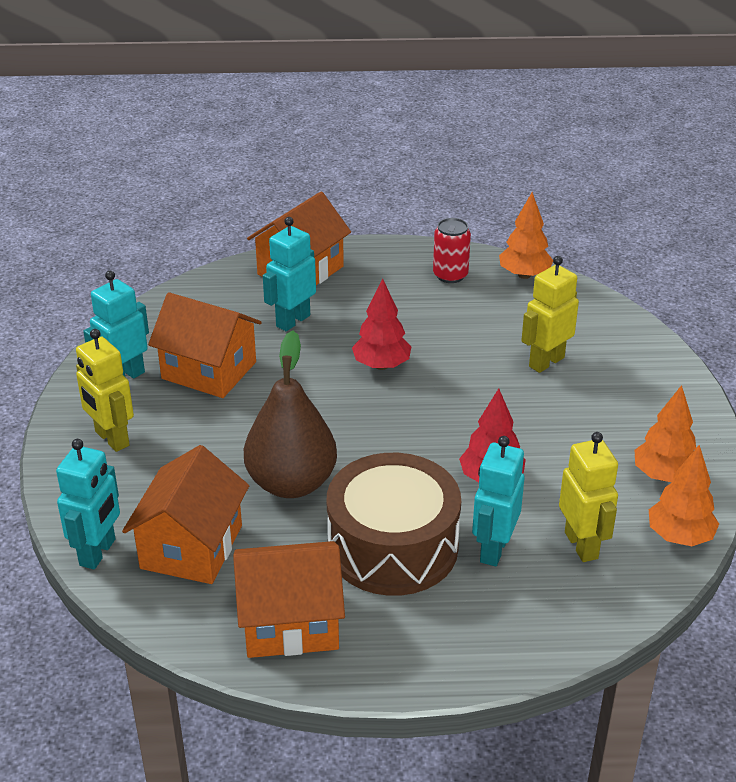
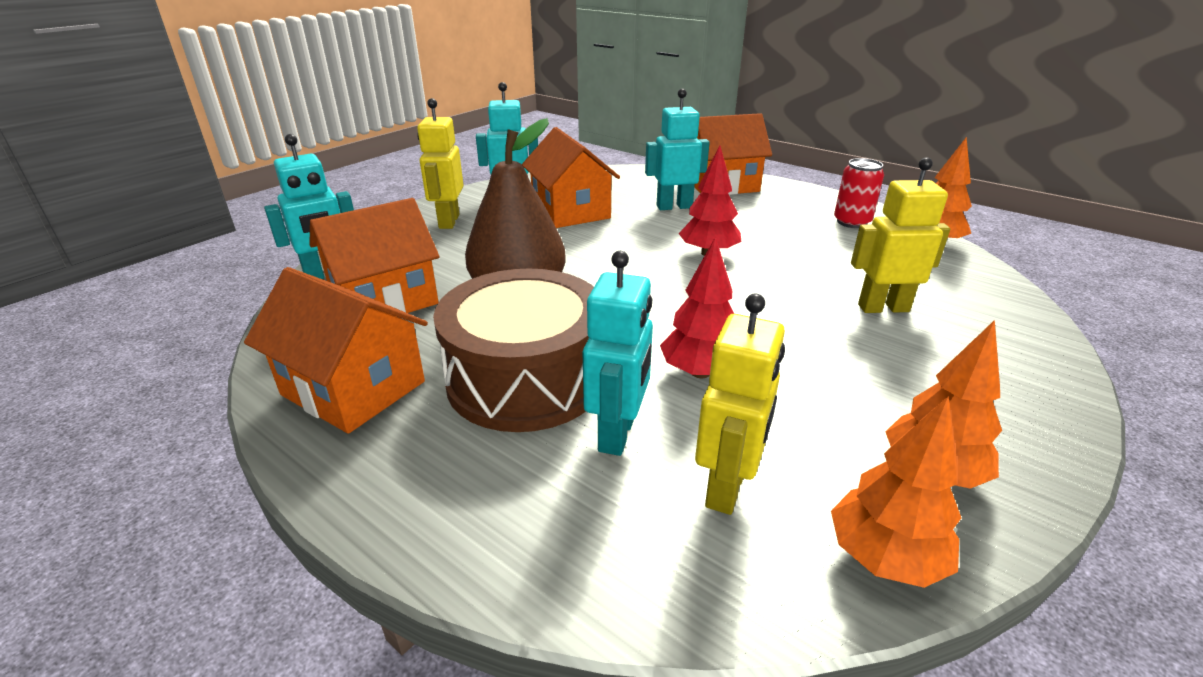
camera: 40 degrees right, 5 degrees down
turquoise robot [472,436,524,566] -> turquoise robot turned 135 degrees clockwise [583,251,653,456]

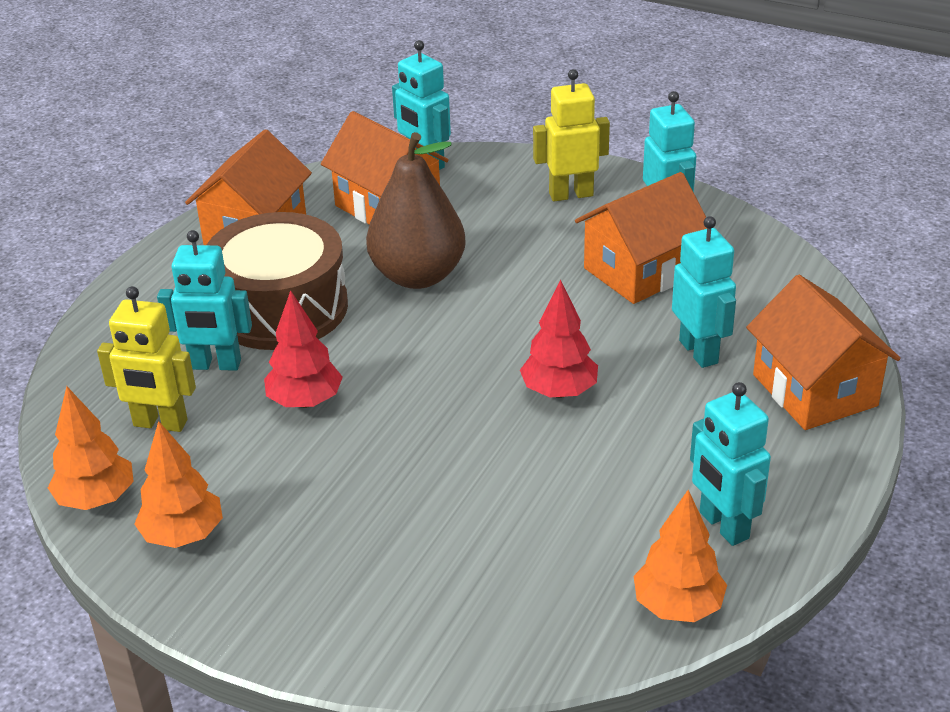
camera: 80 degrees right, 5 degrees up
red can [834,158,884,228] -> turquoise robot [690,382,771,546]
yellow robot [851,157,950,313] -> none

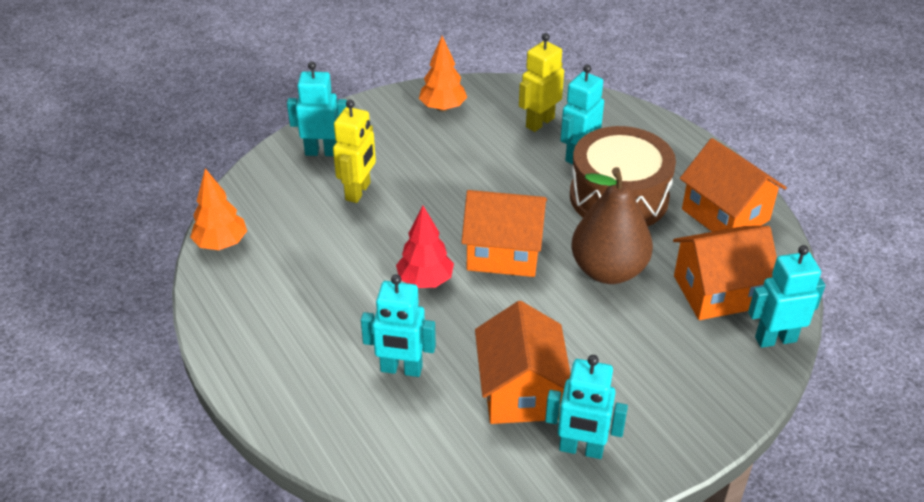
camera: 120 degrees right, 5 degrees up
orange tree [48,386,134,510] -> none
red tree [264,290,343,408] -> none
yellow robot [533,69,610,201] -> yellow robot moved to [333,100,376,203]
turquoise robot [690,382,771,546] -> turquoise robot moved to [287,61,347,156]
orange house [746,275,900,430] -> orange house moved to [461,190,547,277]

